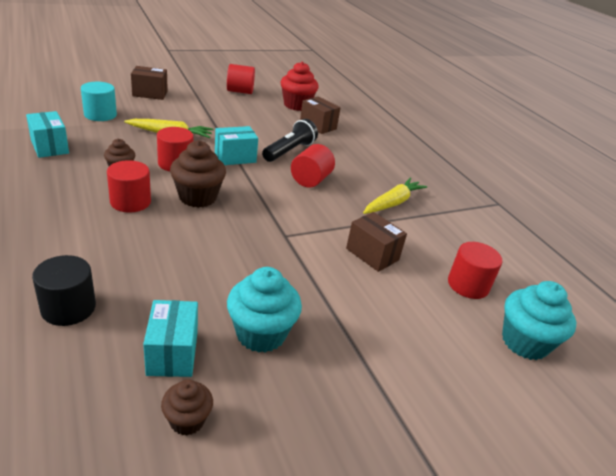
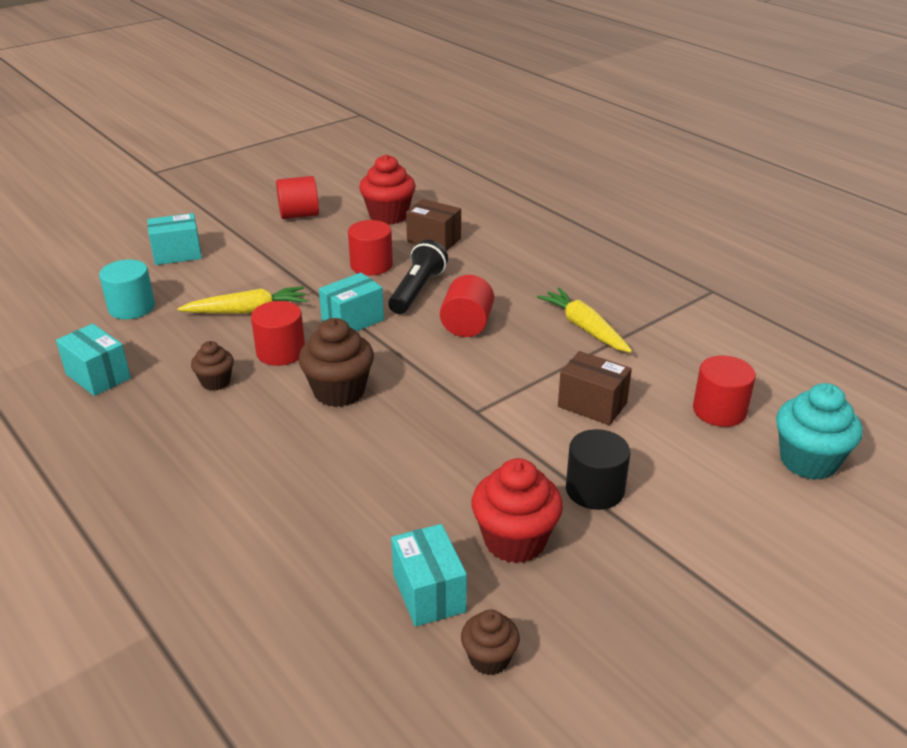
camera: 10 degrees left, 0 degrees up
black cylinder [32,255,96,326] -> black cylinder moved to [566,429,630,510]
red cylinder [107,160,151,213] -> red cylinder moved to [348,220,393,275]
brown box [131,66,168,100] -> turquoise box [147,213,202,265]
turquoise cupcake [227,267,302,353] -> red cupcake [472,458,563,563]
yellow carrot [363,178,427,214] -> yellow carrot turned 60 degrees counterclockwise [537,288,632,353]

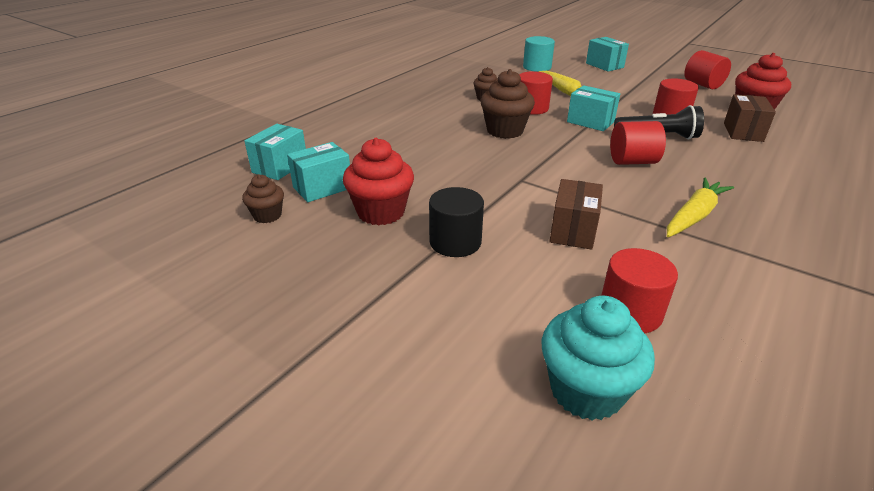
camera: 75 degrees right, 0 degrees up
turquoise box [56,324,131,396] -> turquoise box moved to [244,124,306,180]

